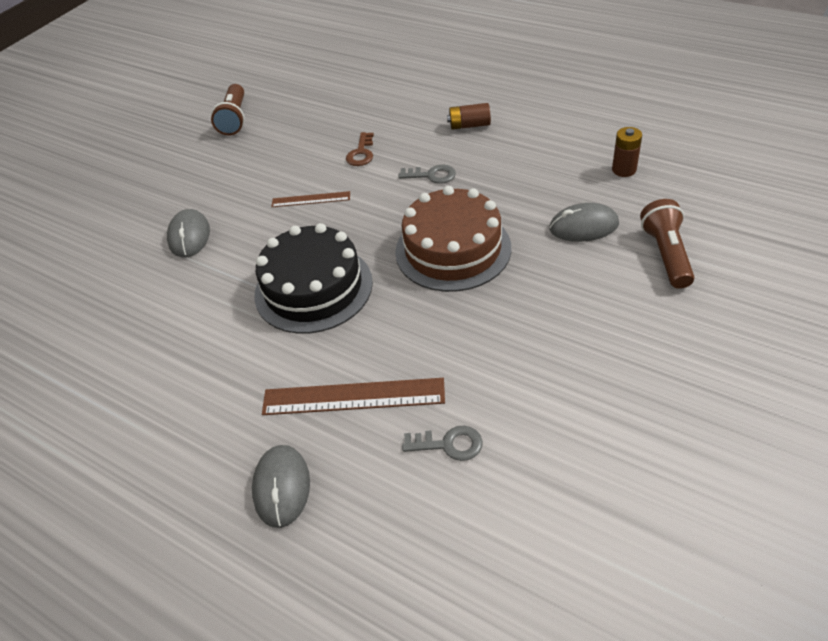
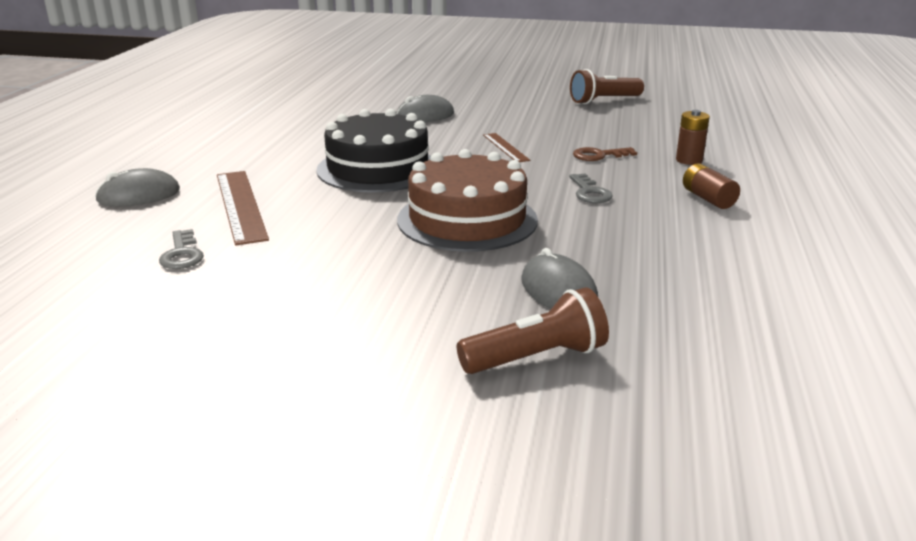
camera: 65 degrees right, 20 degrees down
brown battery [612,127,642,177] -> brown battery moved to [676,110,710,165]

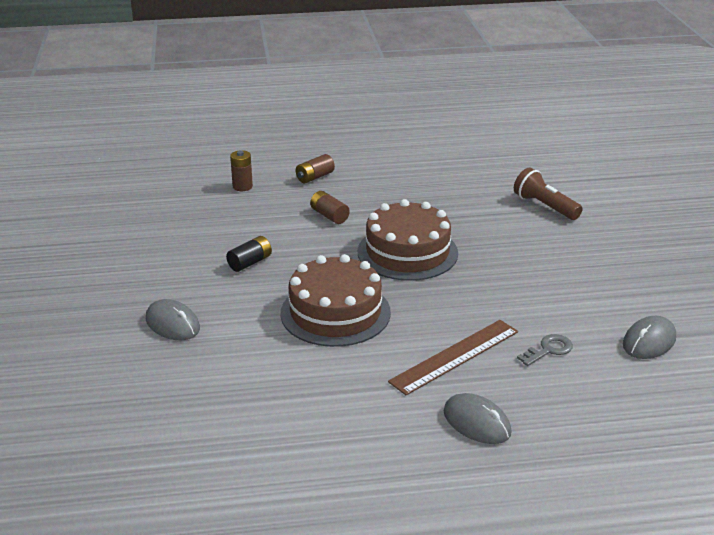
camera: 110 degrees left, 5 degrees up
black cake [316,109,431,193] -> brown cake [280,254,391,347]
brown ruler [483,133,530,162] -> black battery [226,236,272,272]
grey mouse [521,248,598,309] -> grey mouse moved to [623,316,676,359]
grey key [569,173,613,203] -> brown battery [310,191,350,224]
brown flashlight [570,69,644,104] -> none
brown key [573,147,637,161] -> none

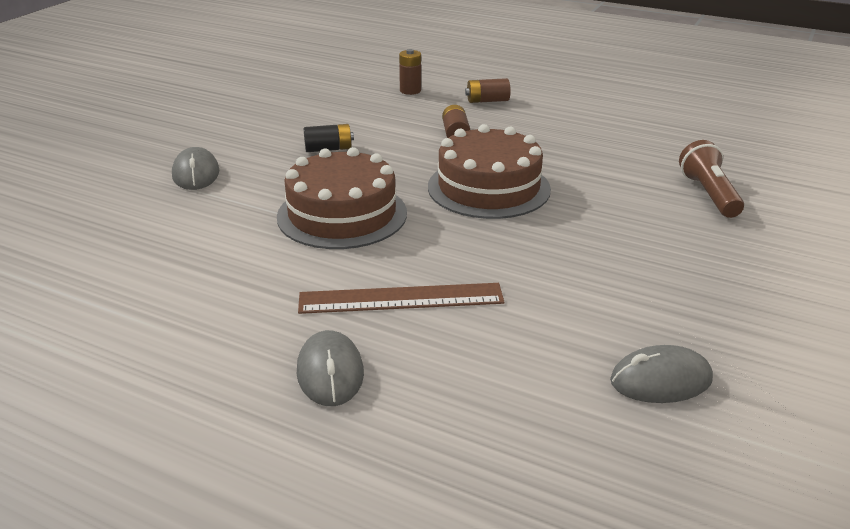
camera: 35 degrees right, 0 degrees up
grey key [517,334,573,366] -> none

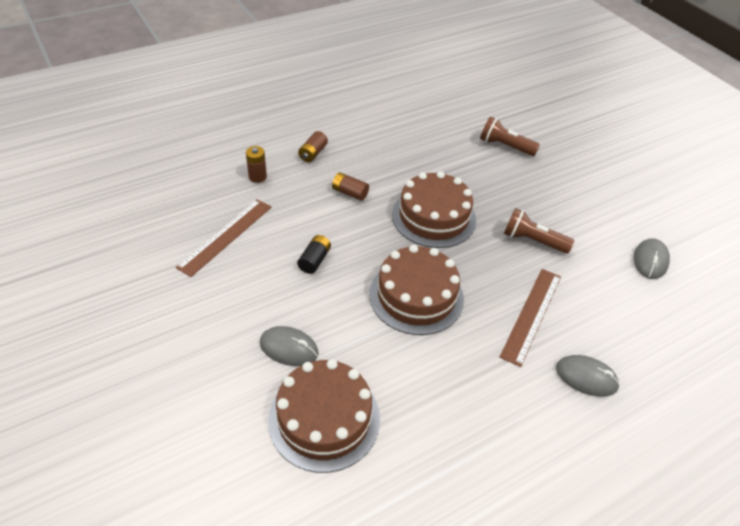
camera: 60 degrees left, 15 degrees up
none -> brown ruler [175,199,271,277]
none -> brown cake [268,359,380,473]
none -> brown flashlight [504,208,574,254]

